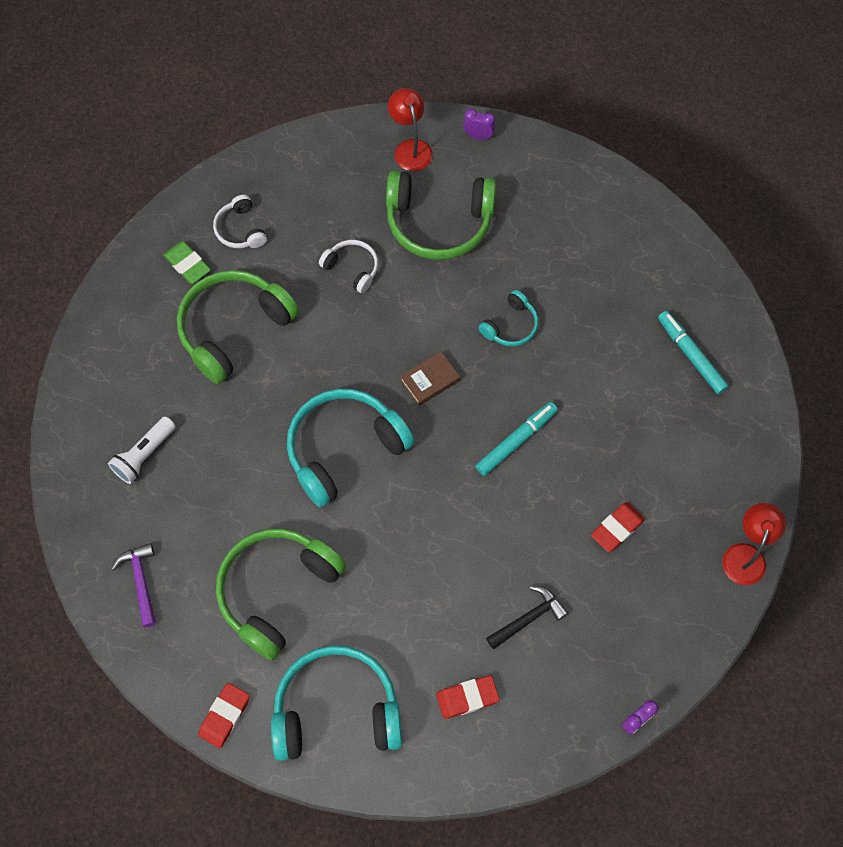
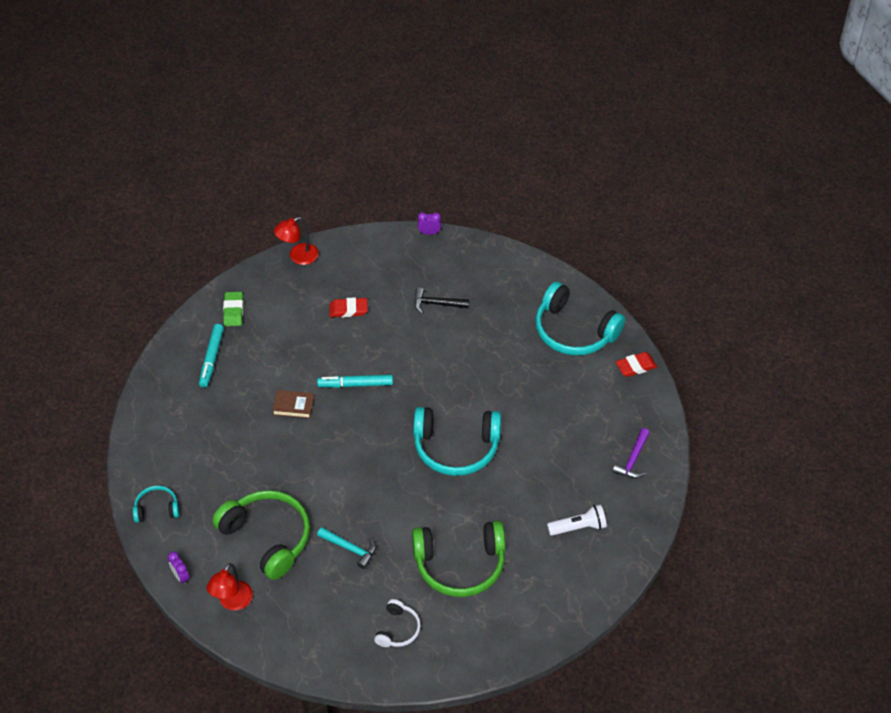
camera: 140 degrees left, 15 degrees down
green eraser [163,241,211,284] -> green eraser moved to [223,292,243,326]
green headphones [216,528,347,660] -> none
white headphones [319,240,378,293] -> turquoise hammer [317,527,376,569]
brown book [400,351,460,406] -> brown book moved to [273,390,314,418]
red eraser [436,675,500,719] -> none
turquoise headphones [478,290,538,346] -> turquoise headphones moved to [133,486,180,523]

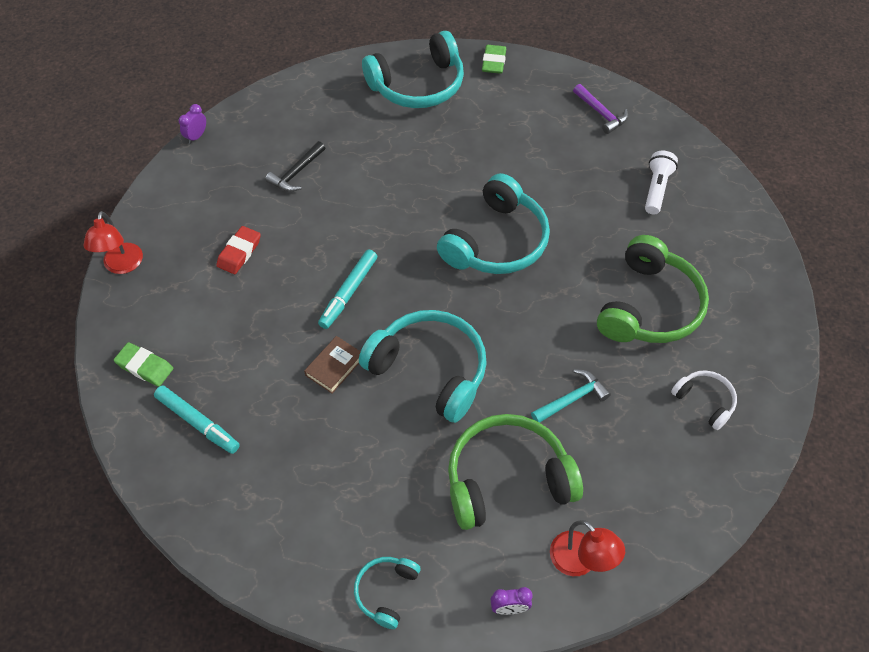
camera: 60 degrees left, 5 degrees up
red eraser [616,352,657,377] -> green eraser [482,45,506,74]
none -> turquoise headphones [359,310,487,423]

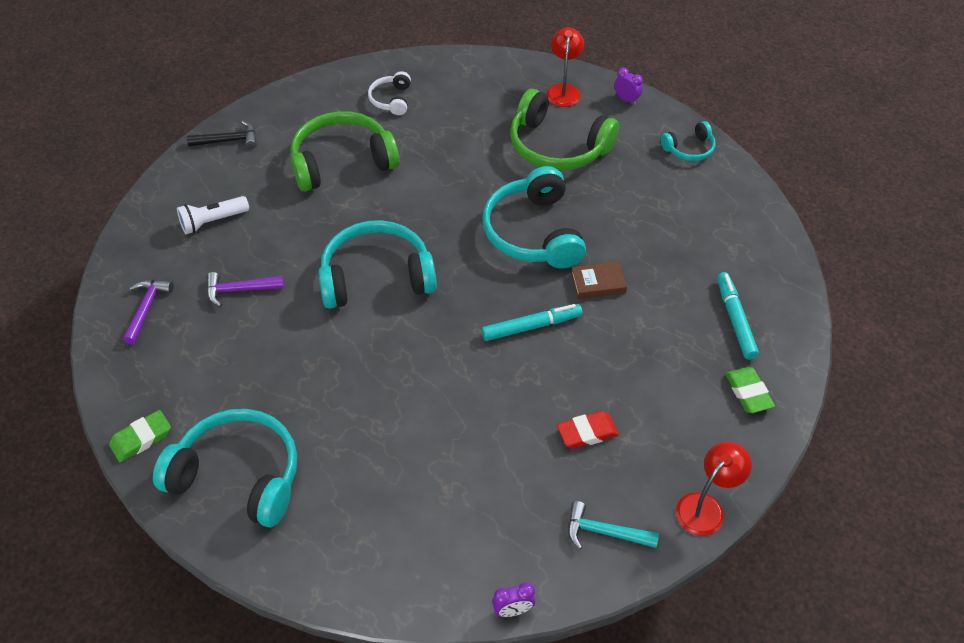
camera: 135 degrees left, 5 degrees down
black hammer [265,141,325,192] -> black hammer moved to [187,121,257,149]
turquoise hammer [531,369,611,423] -> turquoise hammer moved to [568,501,659,550]
none -> purple hammer [207,272,284,307]

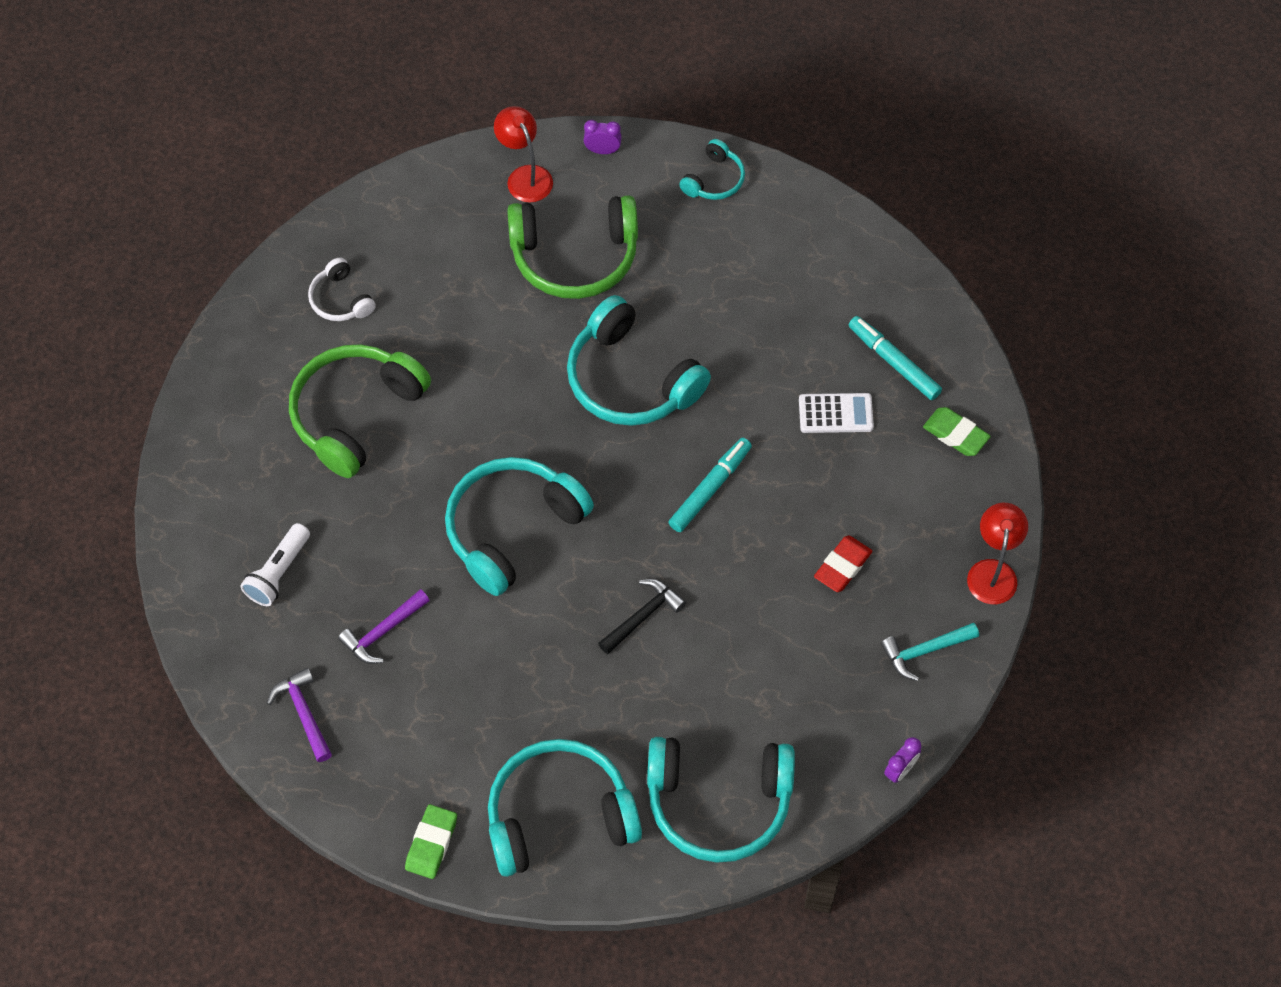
camera: 35 degrees left, 10 degrees up
black hammer [187,121,257,149] -> black hammer moved to [598,579,686,654]
brown book [571,262,627,299] -> none
none -> turquoise headphones [647,737,795,863]
none -> white calculator [799,393,874,433]

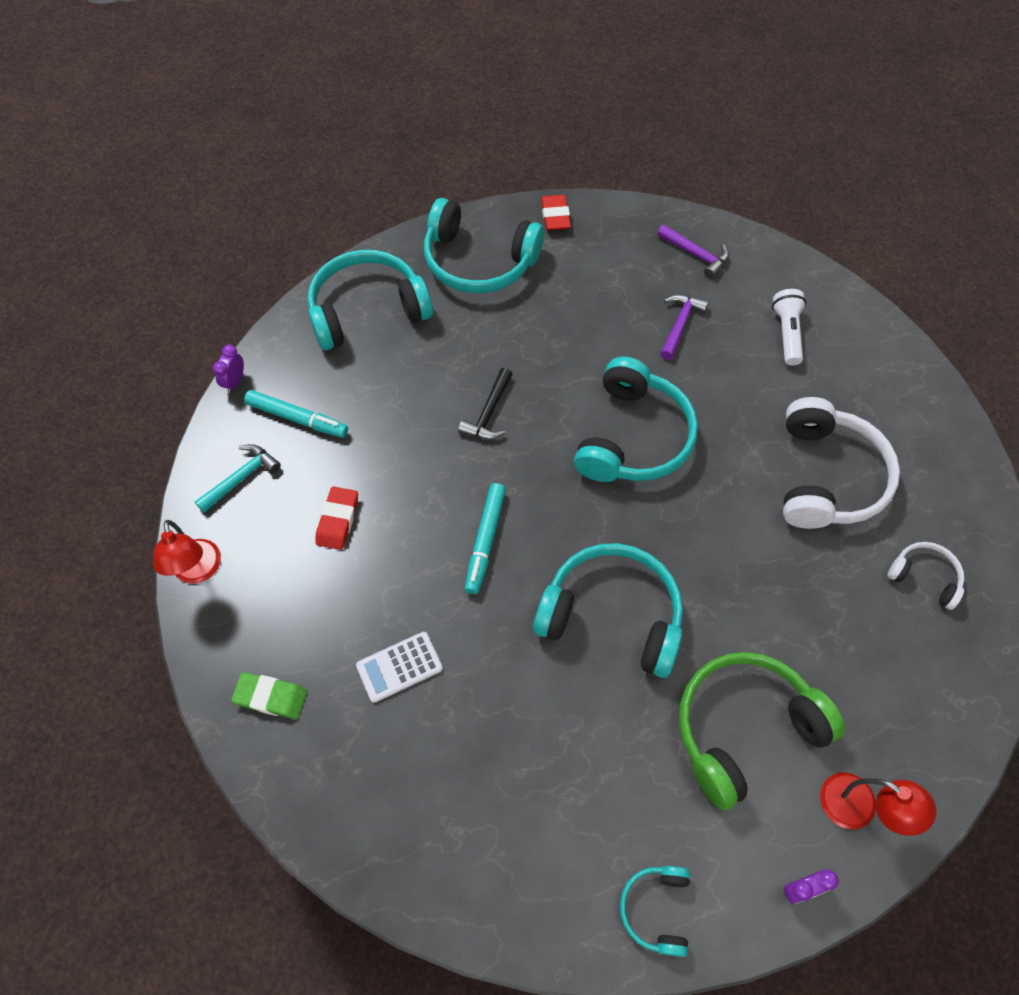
camera: 155 degrees right, 0 degrees up
green headphones [289,344,431,478] -> white headphones [783,397,900,529]
green eraser [405,804,457,879] -> red eraser [541,195,571,230]
turquoise headphones [488,739,642,877] -> turquoise headphones turned 60 degrees clockwise [424,198,544,293]
turquoise marker [849,316,942,400] -> turquoise marker moved to [244,390,348,438]

